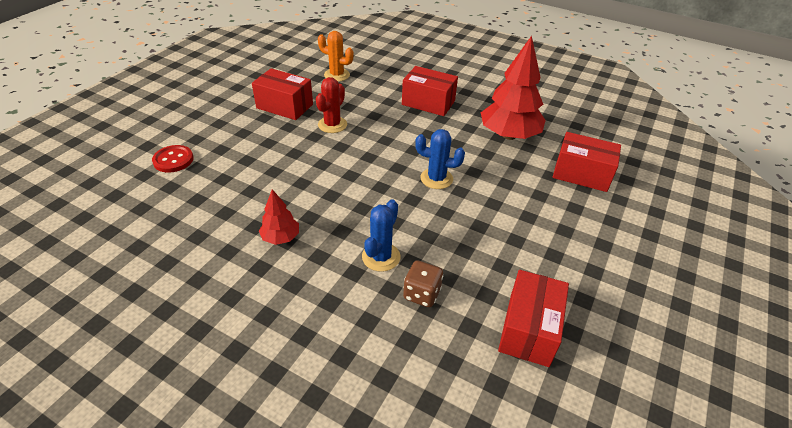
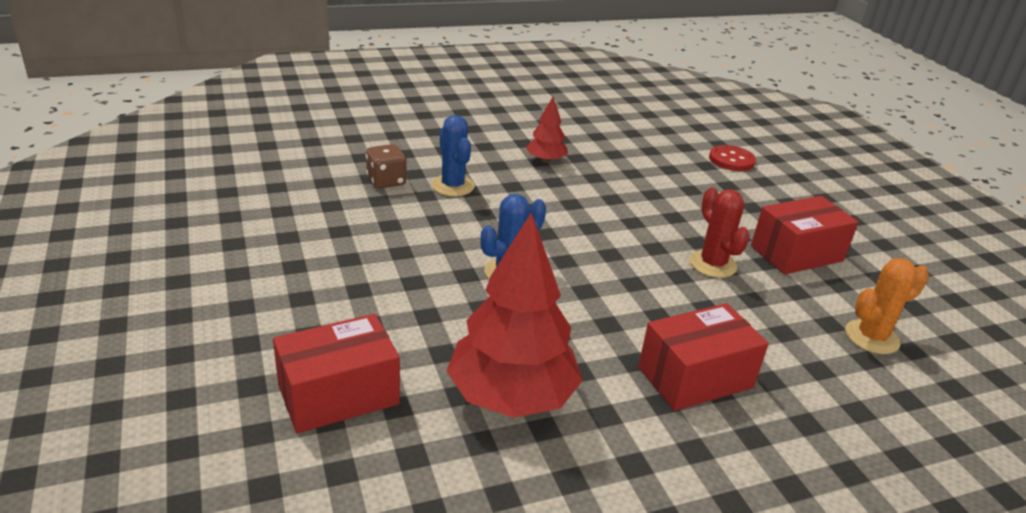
camera: 130 degrees right, 10 degrees down
red box [498,270,569,367] -> none

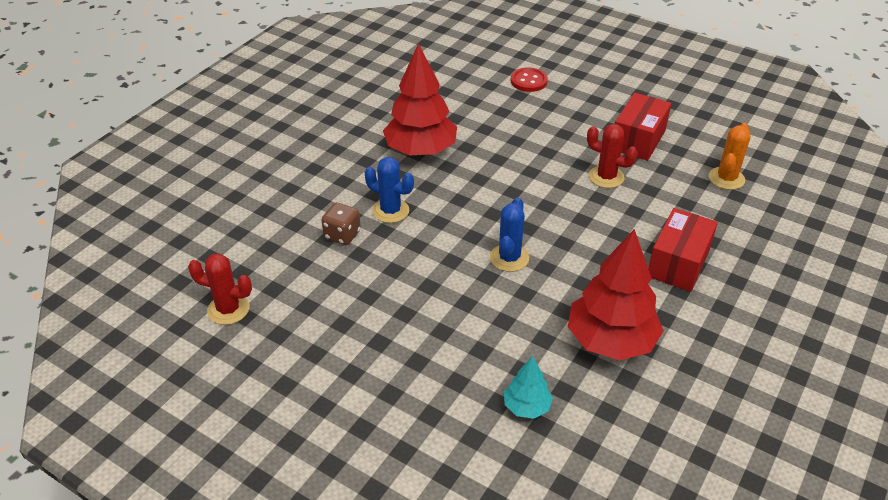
camera: 35 degrees left, 10 degrees up
red box [273,314,400,433] -> turquoise tree [504,356,553,419]
red tree [526,97,567,163] -> red tree [383,43,457,156], size x2.03
none -> red cactus [188,253,252,325]

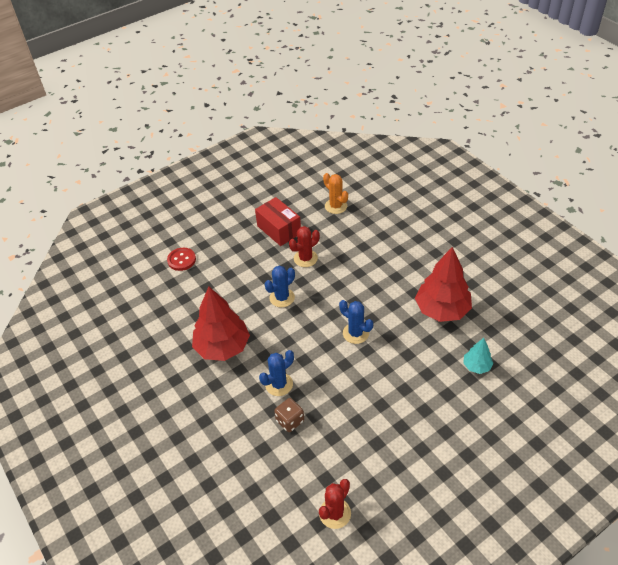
camera: 65 degrees left, 5 degrees up
red box [648,208,718,292] -> none
none -> blue cactus [265,266,295,307]

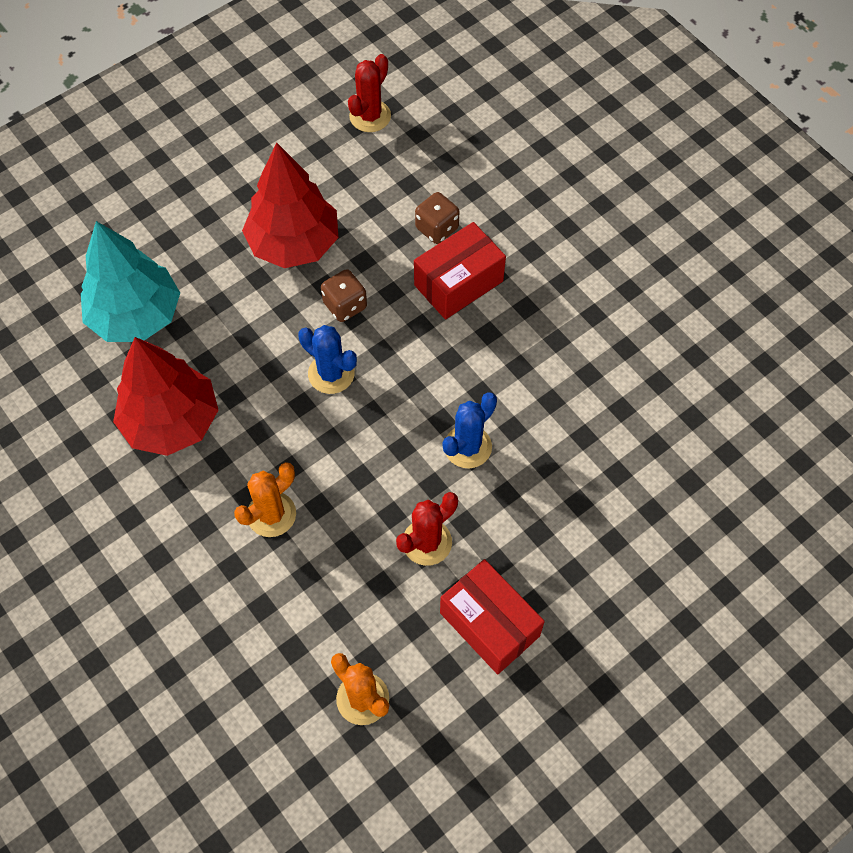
camera: 175 degrees right, 15 degrees up
red button [167,248,196,271] -> none
red tree [192,286,250,361] -> red tree moved to [242,143,338,268]
blue cactus [259,350,294,396] -> red box [414,222,506,320]
turquoise tree [463,338,493,374] -> turquoise tree [81,221,180,342], size x2.03
none -> orange cactus [234,462,296,537]
none -> brown dice [321,269,367,322]

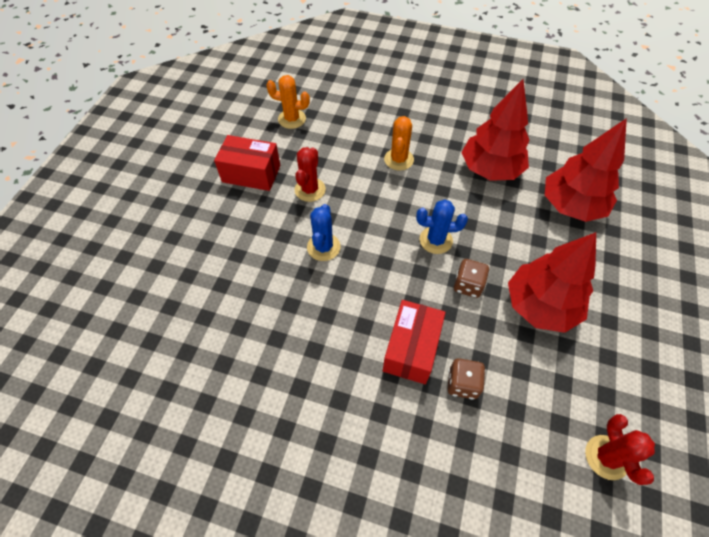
camera: 145 degrees right, 5 degrees down
turquoise tree [81,221,180,342] -> red tree [545,118,627,222]

